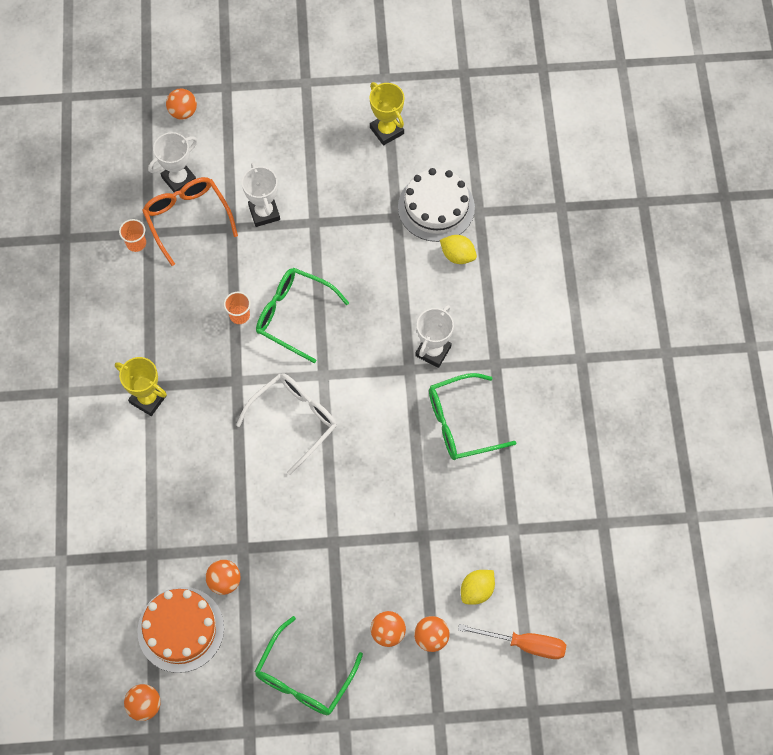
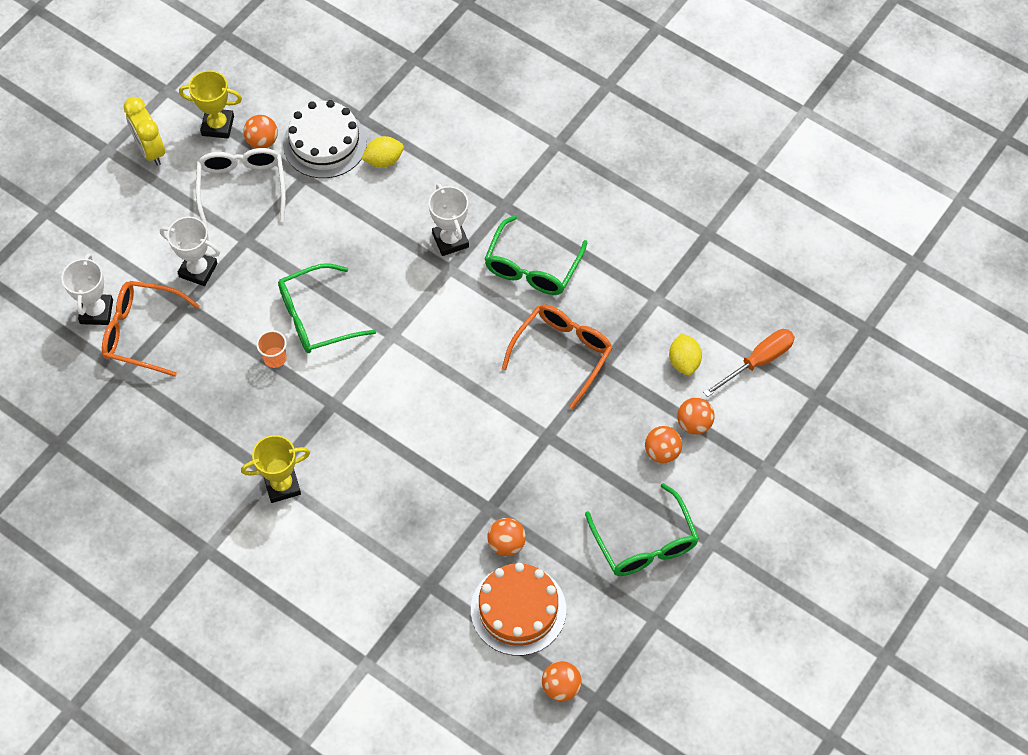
camera: 50 degrees left, 5 degrees down
orange cup [119,219,146,252] -> none
orange ball [166,89,197,120] -> orange ball moved to [243,115,278,148]
white glasses [236,373,337,475] -> white glasses moved to [196,148,286,228]
none -> yellow clock [124,97,165,166]
none -> orange glasses [502,305,613,409]

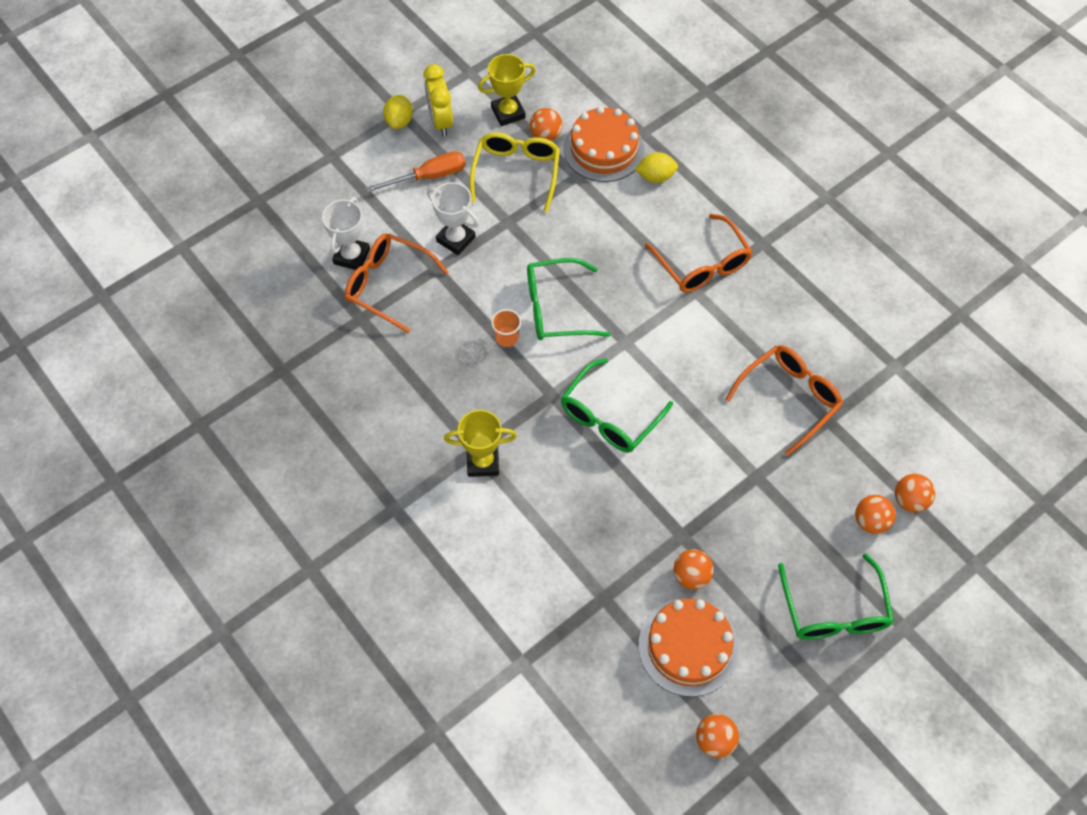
camera: 15 degrees right, 0 degrees up
yellow trophy [179,70,242,138] -> yellow trophy turned 45 degrees counterclockwise [478,54,536,126]
white glasses [196,148,286,228] -> yellow glasses [470,132,560,212]
white cake [283,100,367,178] -> orange cake [563,106,645,182]
white trophy [429,183,469,256] -> orange glasses [645,214,753,293]
green glasses [484,215,587,295] -> green glasses moved to [561,358,673,453]
yellow lemon [669,333,702,375] -> yellow lemon moved to [383,95,413,129]
orange screwdriver [703,329,795,397] -> orange screwdriver moved to [366,151,466,193]

